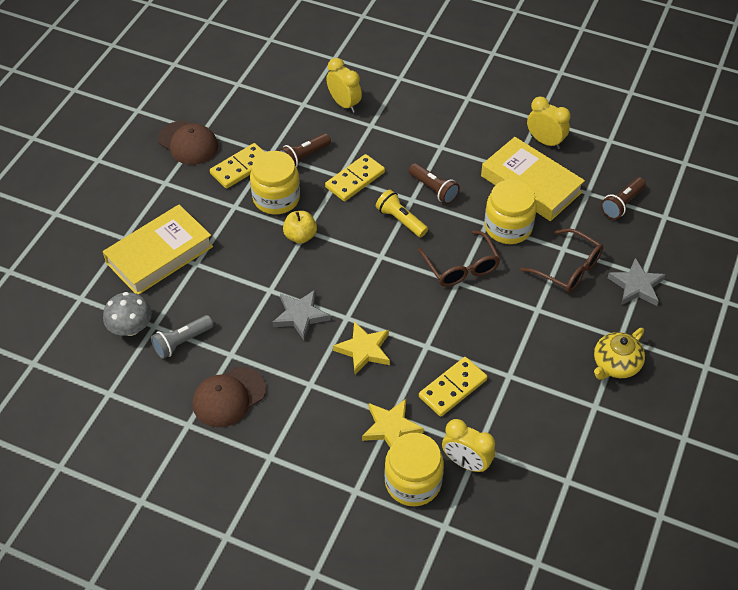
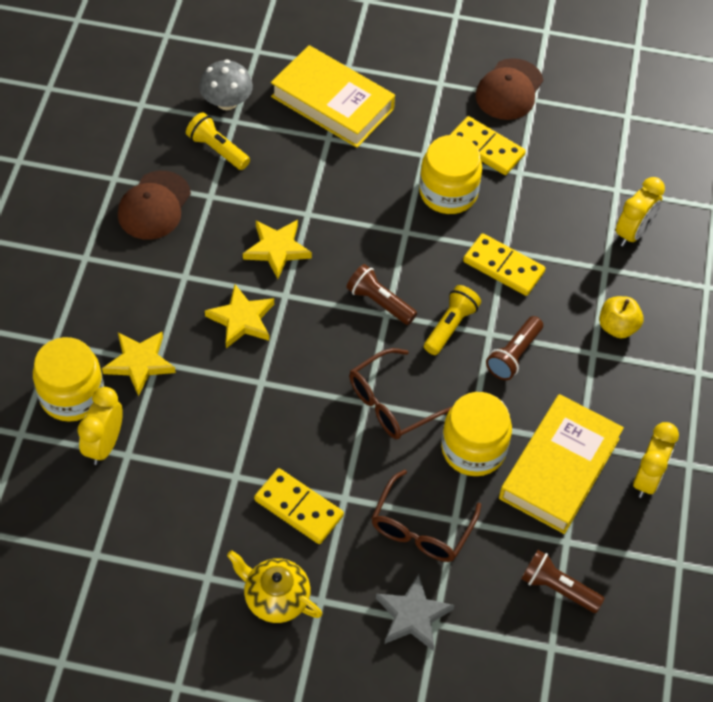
camera: 75 degrees right, 5 degrees up
grey flashlight [151,315,213,359] -> yellow flashlight [186,112,250,170]
brown cap [193,366,266,427] -> brown cap turned 105 degrees counterclockwise [118,171,191,240]
grey star [272,290,331,340] -> yellow star [243,220,312,279]
brown flashlight [279,133,331,167] -> brown flashlight moved to [346,264,417,325]
yellow apple [283,211,317,244] -> yellow apple moved to [599,296,644,338]
yellow domino [419,357,487,417] -> yellow domino moved to [254,468,344,544]

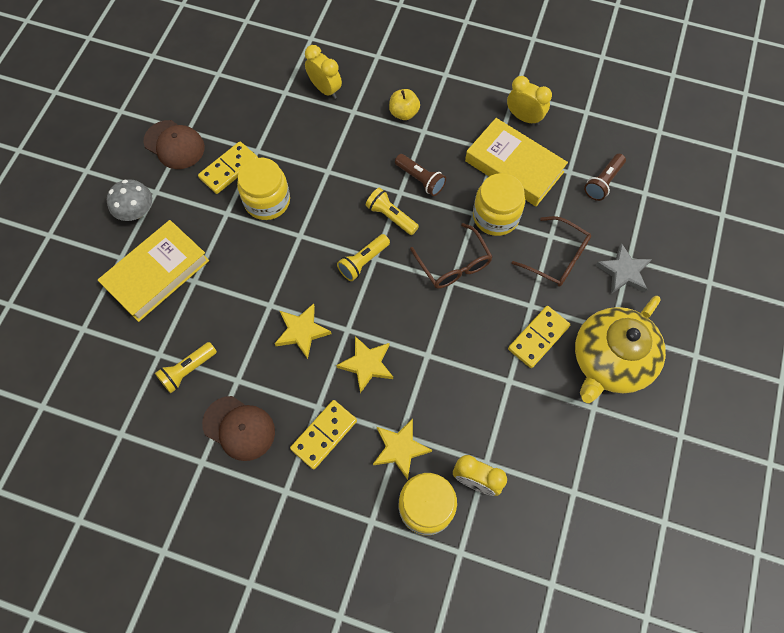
camera: 80 degrees left, 10 degrees up
grey mushroom [199,59,253,110] -> grey mushroom moved to [107,179,152,221]
yellow teapot [227,550,322,623] -> yellow teapot [575,296,666,403], size x1.78
brown flashlight [346,264,417,325] -> yellow flashlight [337,234,390,281]
yellow domino [463,233,546,296] -> yellow domino moved to [290,400,357,470]

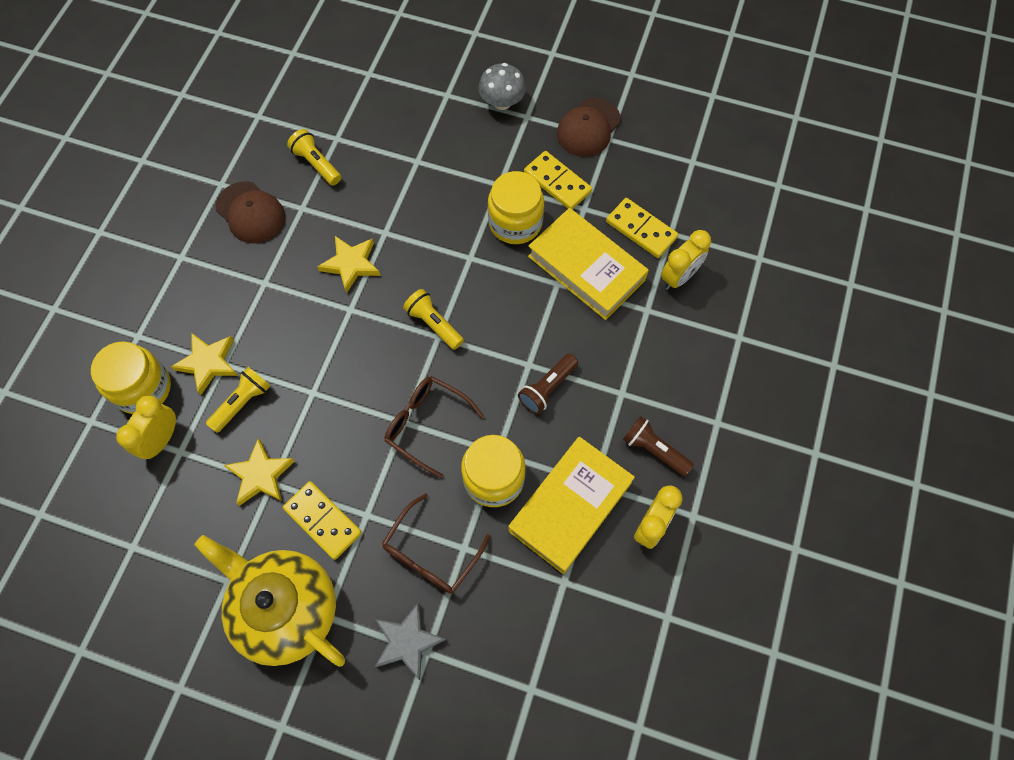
camera: 90 degrees right, 0 degrees up
yellow book [98,220,209,322] -> yellow book moved to [528,208,649,320]
brown cap [202,396,275,461] -> brown cap turned 75 degrees counterclockwise [216,181,285,244]
yellow domino [290,400,357,470] -> yellow domino moved to [606,198,678,258]
yellow star [336,336,393,393] -> yellow star moved to [224,438,295,506]
yellow flashlight [365,188,419,235] -> yellow flashlight moved to [206,367,271,433]
yellow apple [389,89,420,120] -> none
brown glasses [410,223,493,289] -> brown glasses turned 60 degrees clockwise [385,376,484,478]
brown flashlight [584,154,626,201] -> brown flashlight moved to [623,416,694,476]

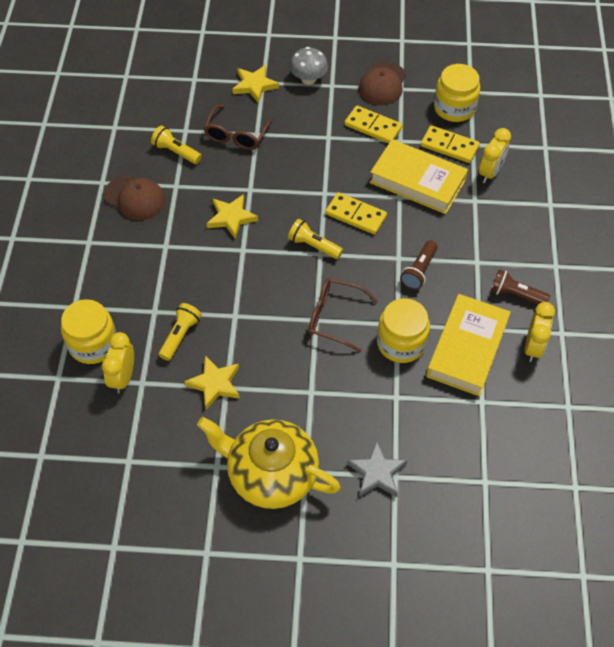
camera: 15 degrees left, 10 degrees down
yellow star [171,333,238,395] -> yellow star moved to [232,65,279,104]
yellow domino [283,481,362,560] -> yellow domino moved to [325,192,387,235]
brown glasses [382,493,491,594] -> brown glasses moved to [203,105,273,150]
yellow jar [488,171,544,244] -> yellow jar moved to [434,64,480,122]

